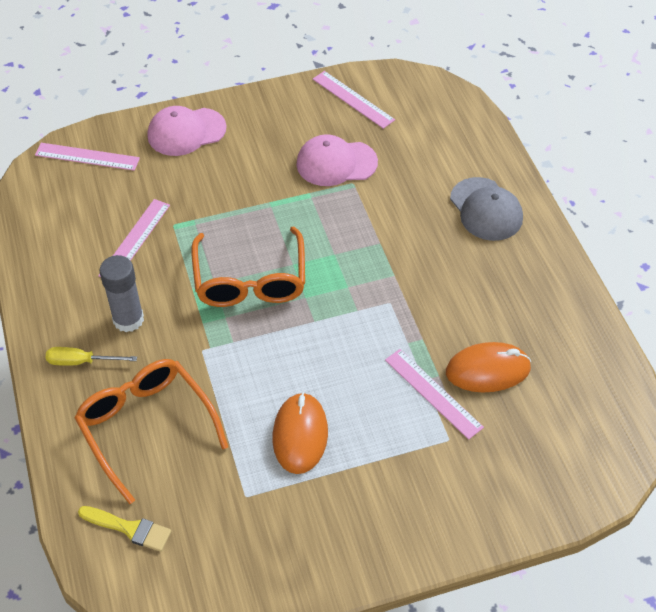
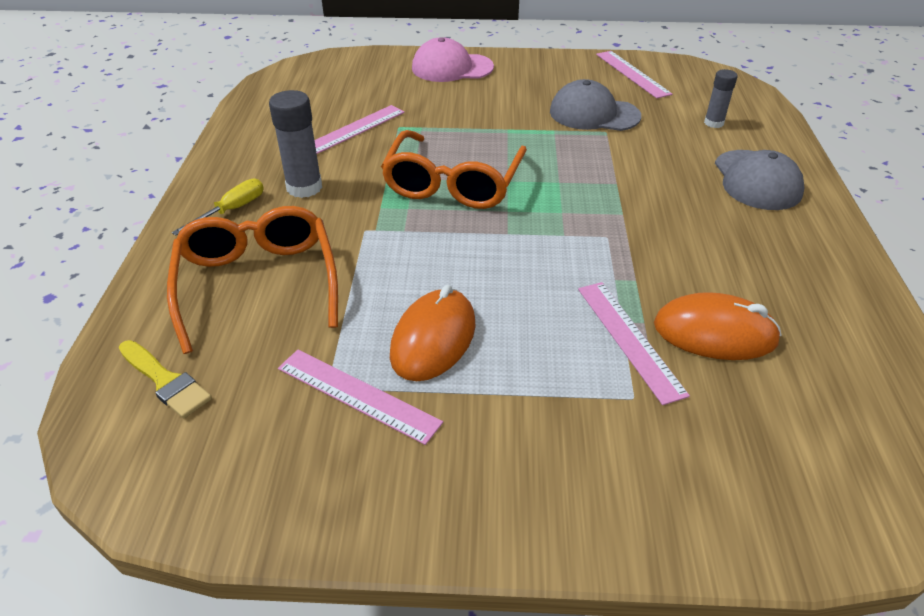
camera: 20 degrees right, 10 degrees down
pink ruler [35,143,140,171] -> pink ruler moved to [278,350,443,445]
yellow screwdriver [46,347,137,366] -> yellow screwdriver turned 105 degrees clockwise [172,179,264,235]
pink cap [296,134,378,186] -> grey cap [550,79,641,131]
none -> grey glue stick [704,69,738,128]

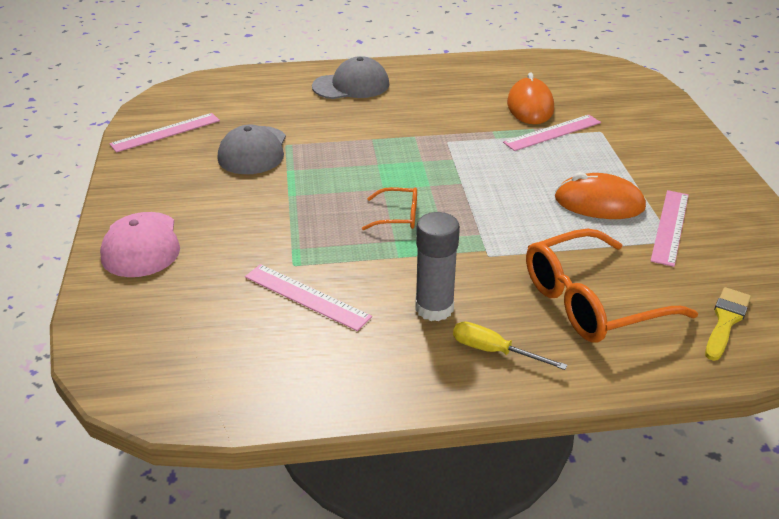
camera: 100 degrees left, 5 degrees down
orange glasses [381,130,527,209] -> orange glasses [362,187,417,230], size x0.48
grey glue stick [704,69,738,128] -> none

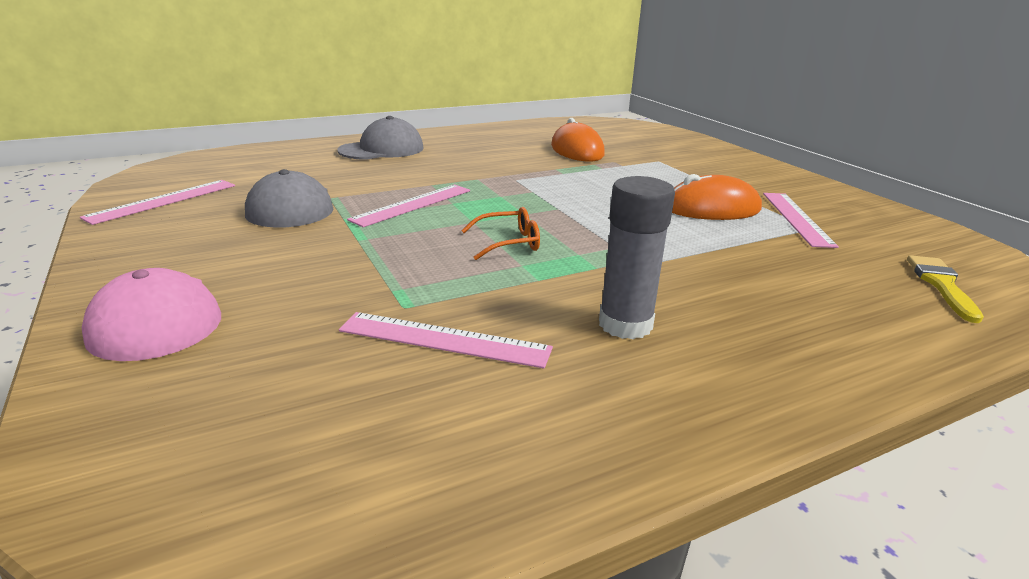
camera: 20 degrees left, 10 degrees down
yellow screwdriver [453,322,567,370] -> none
pink ruler [503,115,601,151] -> pink ruler moved to [347,185,470,227]
orange glasses [526,228,698,342] -> none

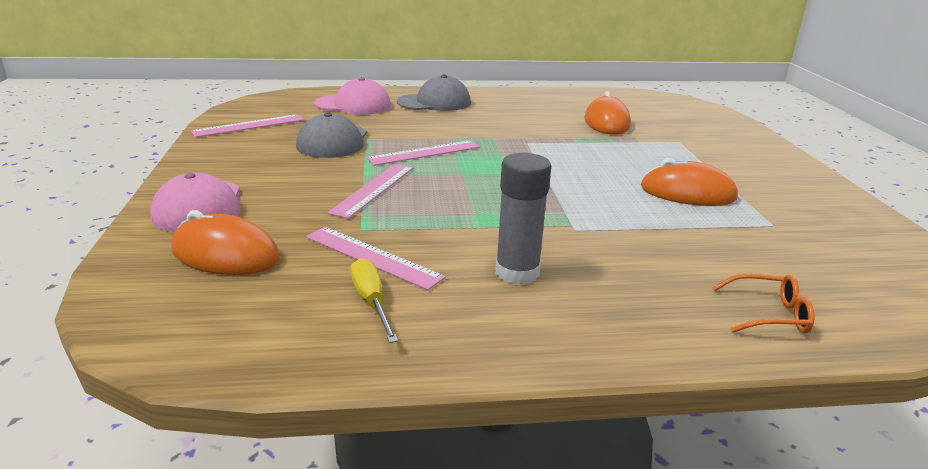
camera: 20 degrees right, 0 degrees up
orange glasses [461,207,540,260] -> orange glasses moved to [712,274,815,333]
pink ruler [763,193,839,248] -> pink ruler moved to [327,164,414,219]
yellow brush [907,255,984,323] -> none
none -> orange mouse [171,210,280,275]
none -> pink cap [314,77,391,115]
none -> yellow screwdriver [351,258,398,343]

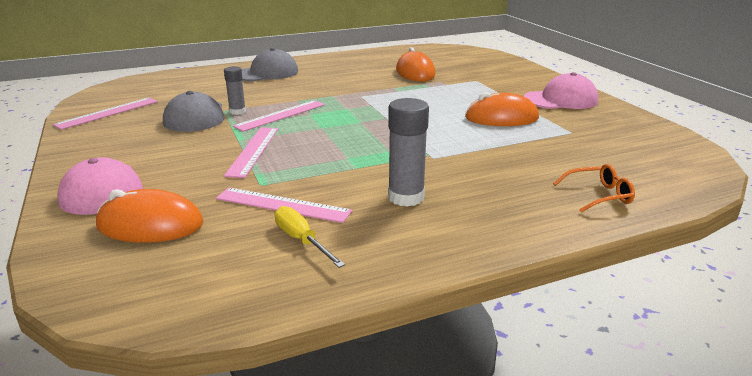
camera: 15 degrees left, 0 degrees up
pink cap [314,77,391,115] -> pink cap moved to [524,72,598,109]
none -> grey glue stick [224,66,246,115]

